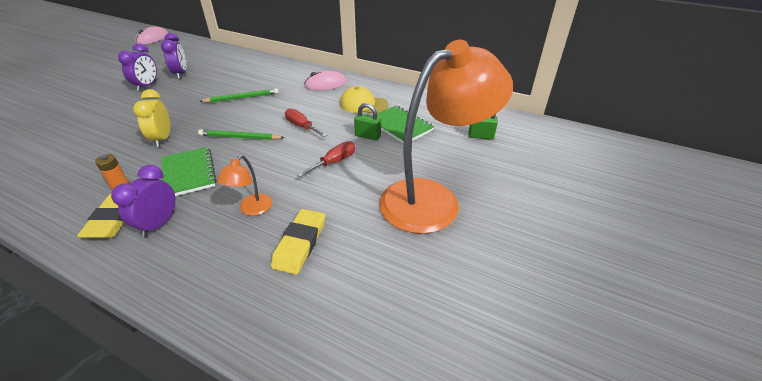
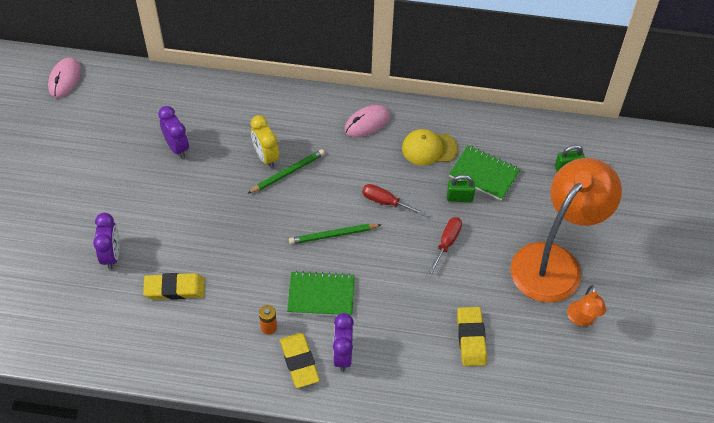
camera: 20 degrees left, 15 degrees up
purple clock [118,43,157,92] -> purple clock moved to [93,213,119,270]
yellow clock [133,89,170,147] -> yellow clock moved to [251,115,279,168]
green notebook [162,147,217,196] -> green notebook turned 45 degrees counterclockwise [287,271,355,317]
orange lamp [217,155,272,216] -> orange lamp moved to [567,285,606,326]
none -> yellow eraser [143,273,205,300]

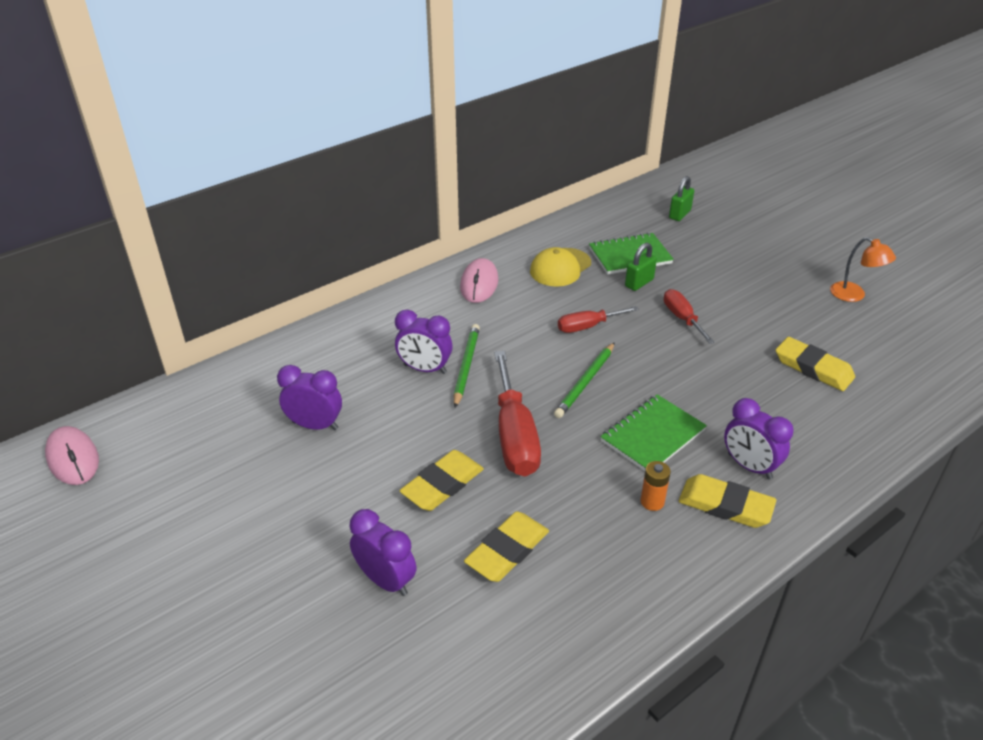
camera: 45 degrees left, 15 degrees down
yellow clock [251,115,279,168] -> purple clock [395,310,453,374]
orange lamp [511,158,622,303] -> none
none -> yellow eraser [399,450,484,511]
none -> red screwdriver [494,351,541,476]

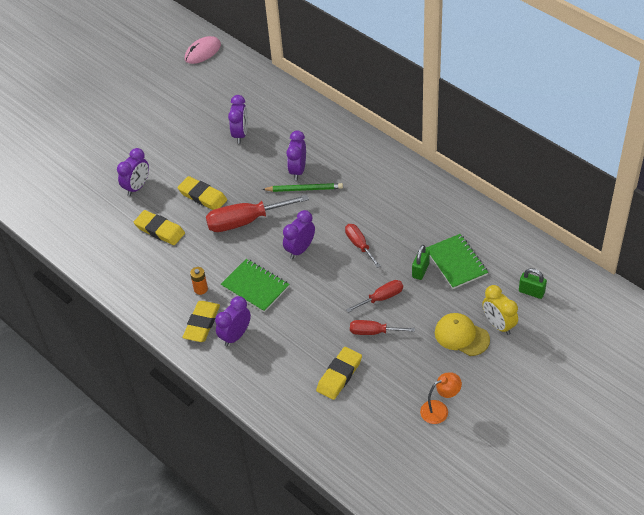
camera: 85 degrees right, 10 degrees up
pink mouse [460,258,498,303] -> none
yellow cap [530,247,591,286] -> yellow cap moved to [435,313,490,356]
green pencil [554,342,615,418] -> purple clock [283,210,315,259]
green padlock [625,243,657,291] -> green padlock turned 75 degrees clockwise [412,245,430,280]
orange lamp [830,237,896,302] -> orange lamp turned 150 degrees counterclockwise [420,372,462,424]
none -> red screwdriver [350,320,415,335]
none -> yellow clock [482,285,518,335]

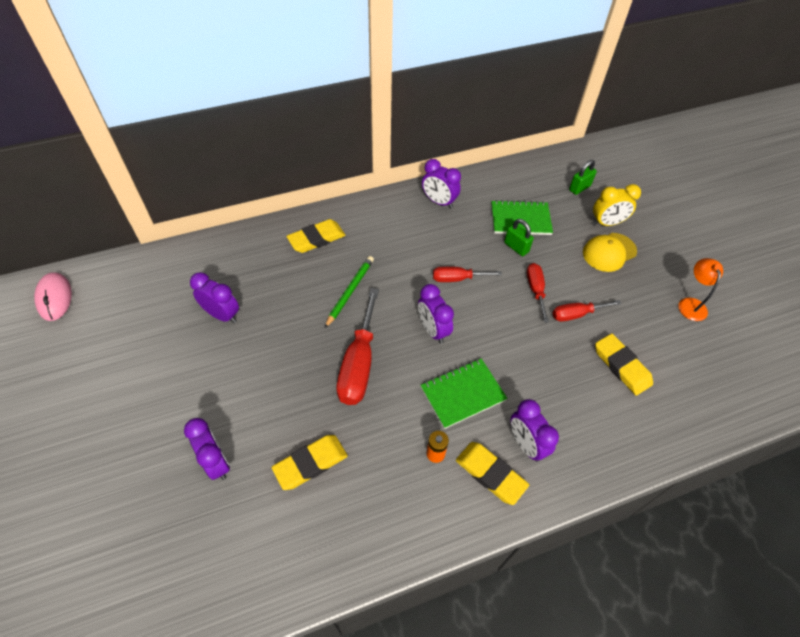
camera: 70 degrees left, 5 degrees up
yellow eraser [178,176,227,210] -> yellow eraser moved to [287,219,346,253]
purple clock [286,131,306,180] -> purple clock moved to [422,159,461,208]
red screwdriver [350,320,415,335] -> red screwdriver turned 45 degrees clockwise [553,300,621,322]

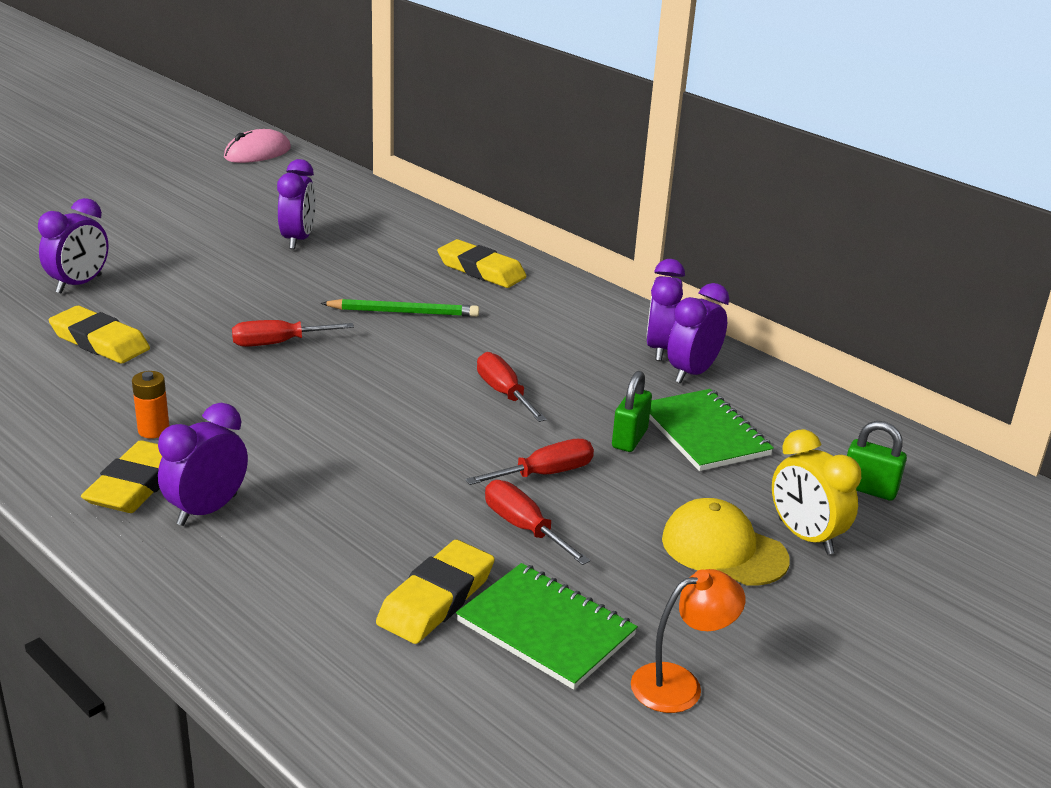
camera: 65 degrees right, 25 degrees down
red screwdriver [336,288,379,405] -> red screwdriver [232,320,354,347], size x0.57
purple clock [418,284,454,344] -> purple clock moved to [667,283,729,383]
green notebook [421,358,507,429] -> green notebook moved to [456,563,638,690]

